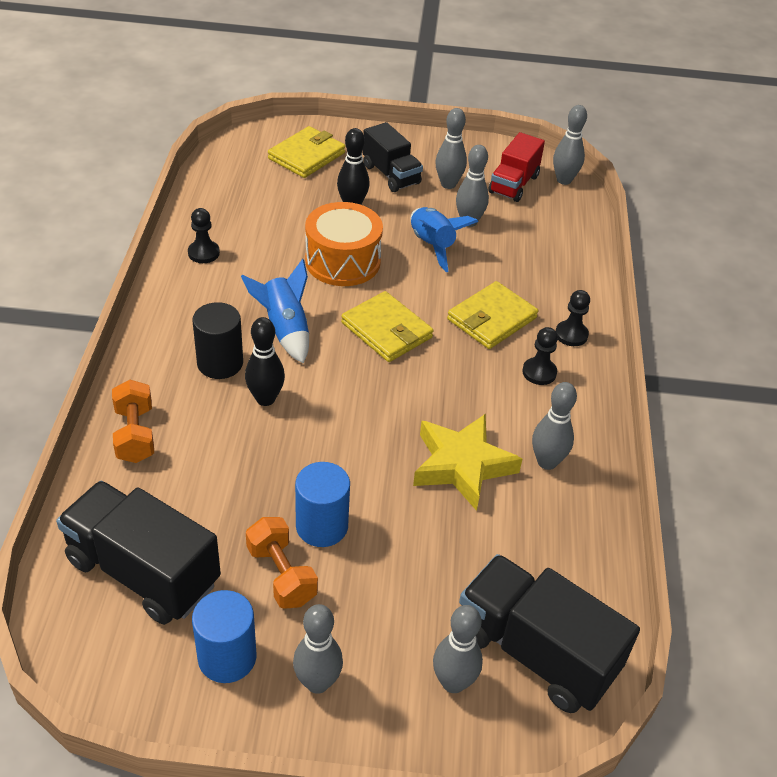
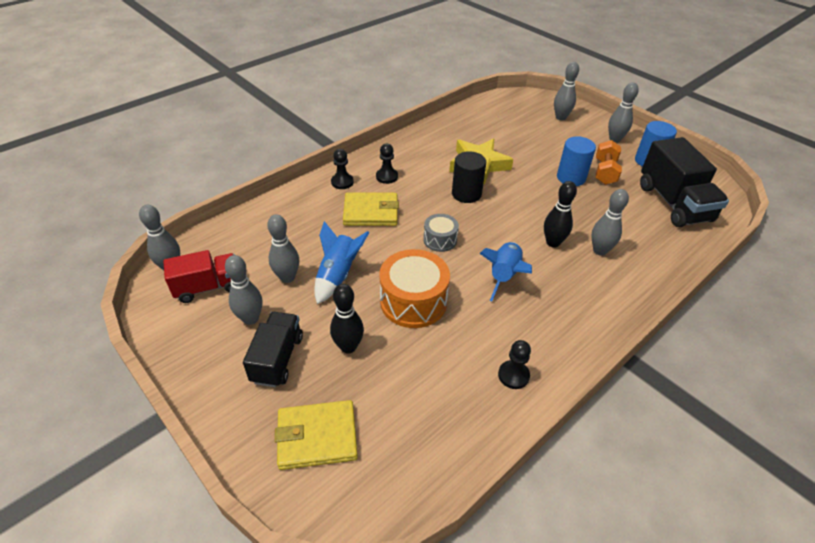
camera: 135 degrees left, 0 degrees up
orange dumbbell [112,380,154,463] -> none
black cylinder [192,302,243,379] -> black cylinder moved to [452,151,486,203]
yellow wallet [341,291,434,362] -> grey drum [423,214,459,252]
black truck [459,554,640,713] -> none
grey bowling pin [532,382,577,470] -> grey bowling pin moved to [591,189,629,256]

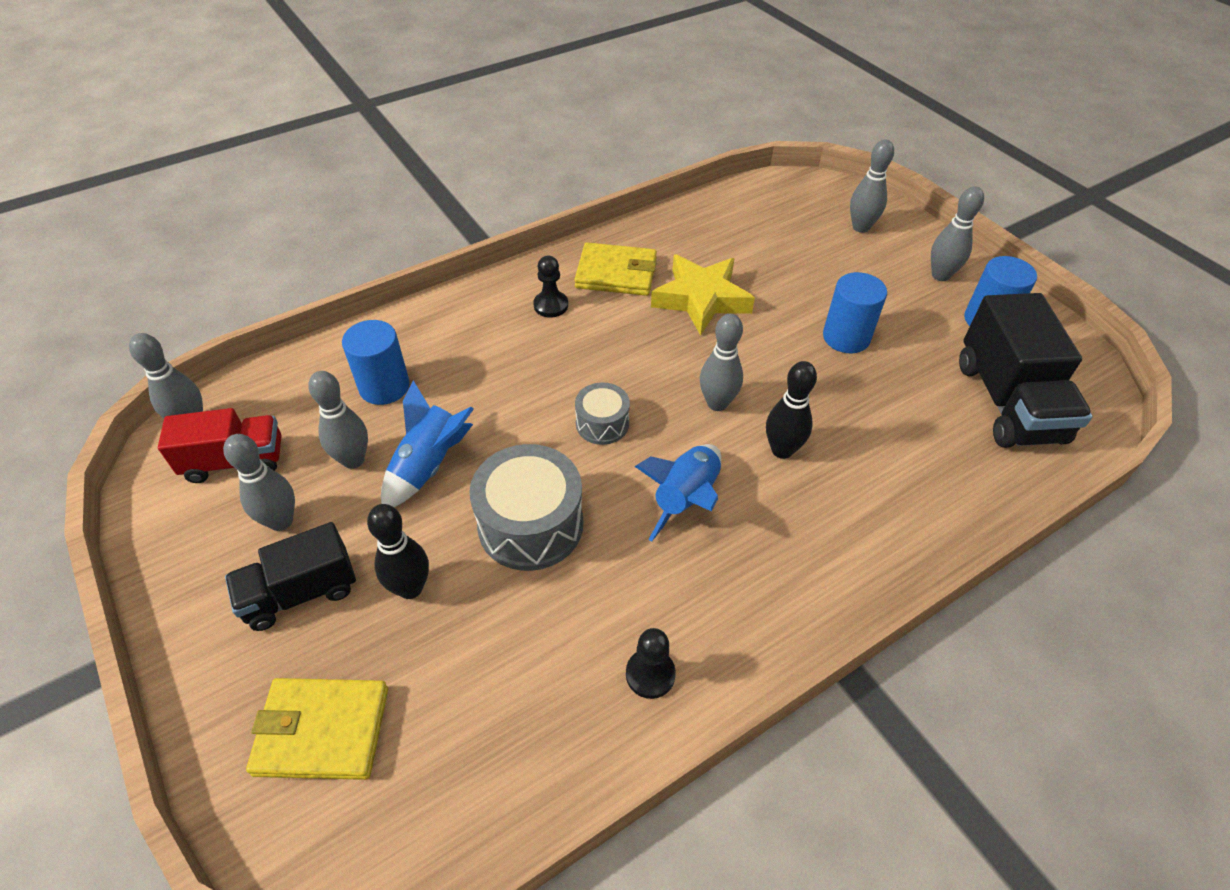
camera: 10 degrees right, 5 degrees up
black truck [243,312,303,387] -> black truck turned 135 degrees counterclockwise [225,522,356,631]
black pawn [331,149,354,189] -> none
yellow wallet [343,192,399,226] -> yellow wallet moved to [574,242,657,296]
orange drum [379,249,450,328] -> grey drum [470,444,583,571]
black cylinder [452,151,486,203] -> none
grey bowling pin [591,189,629,256] -> grey bowling pin moved to [700,314,743,411]
orange dumbbell [596,140,622,185] -> none
none -> blue cylinder [342,320,410,405]

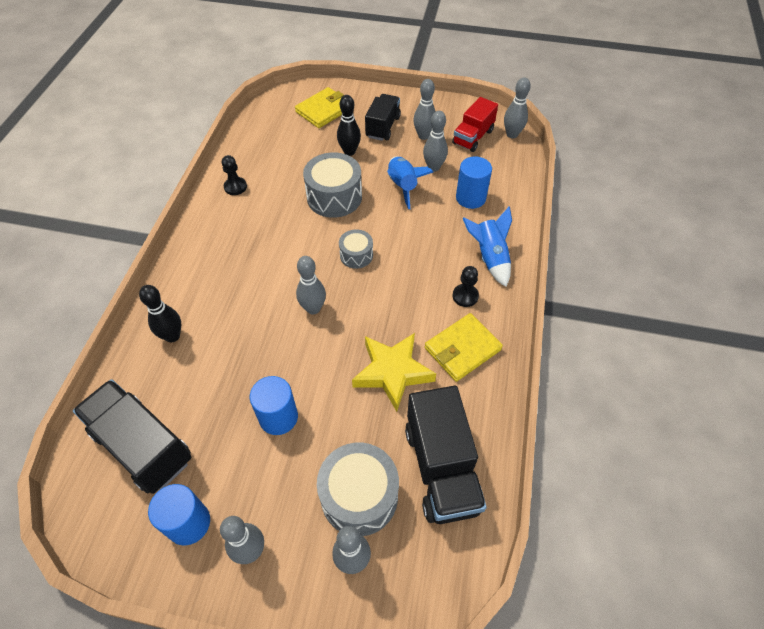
camera: 135 degrees right, 5 degrees up
blue rocket [634,444,722,542] -> blue rocket moved to [463,206,512,287]
black bowling pin [766,361,817,459] -> black bowling pin moved to [139,285,181,342]
none -> grey drum [317,443,399,536]
none -> black truck [405,386,487,524]

